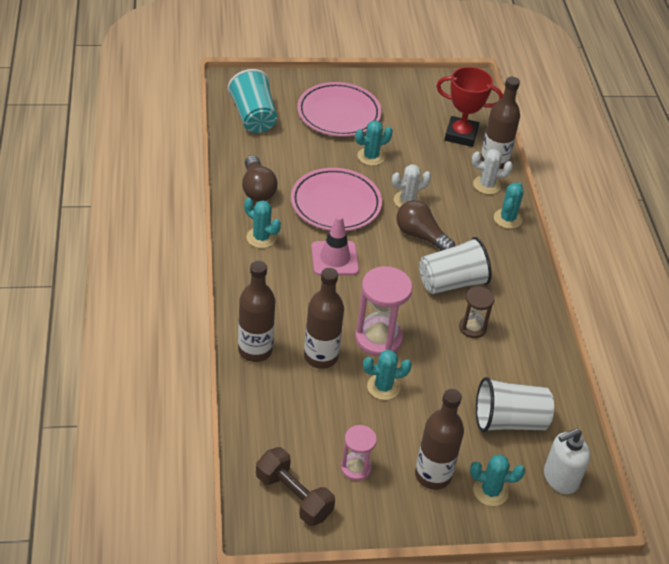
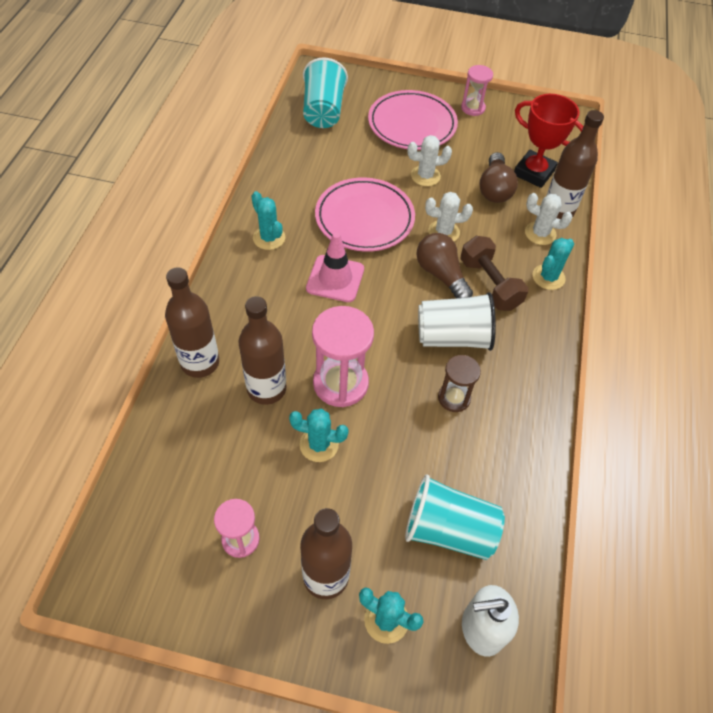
camera: 20 degrees right, 10 degrees up
brown light bulb [242,155,278,202] -> brown light bulb moved to [479,152,518,203]
brown dumbbell [256,447,335,526] -> brown dumbbell moved to [460,236,528,311]
turquoise cactus [355,121,393,166] -> white cactus [408,135,452,186]
white cup [476,377,554,432] -> turquoise cup [405,474,505,560]
none -> pink hourglass [461,65,493,116]

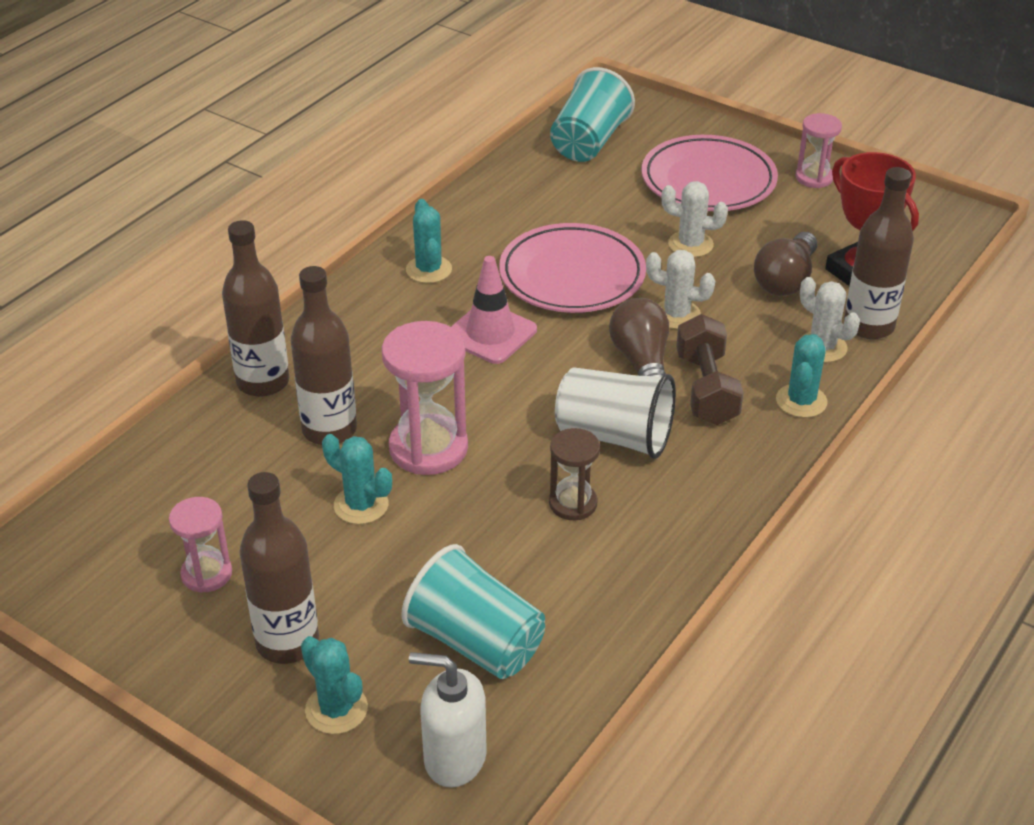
camera: 25 degrees right, 15 degrees down
turquoise cactus [533,238,574,290] -> turquoise cactus turned 45 degrees counterclockwise [776,334,828,418]

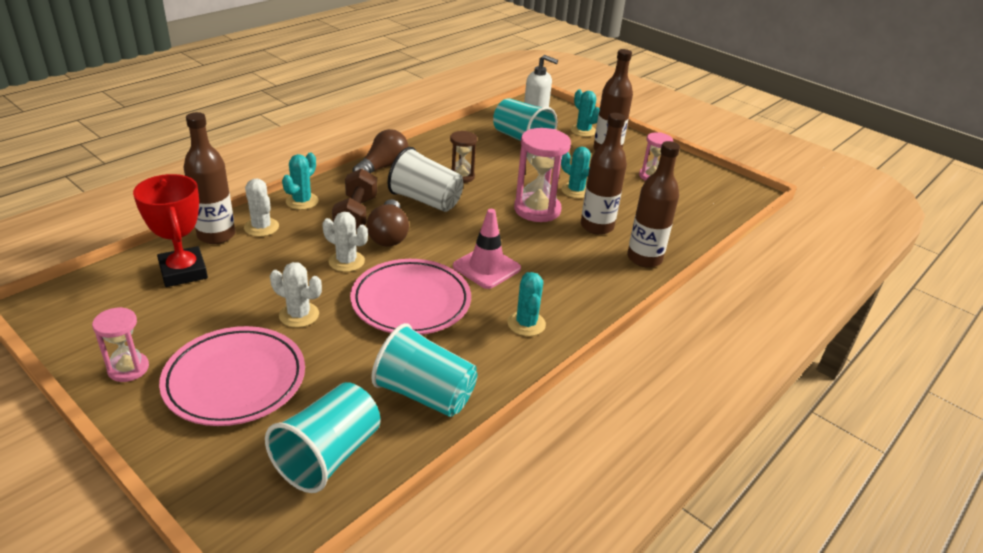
camera: 175 degrees left, 5 degrees down
brown light bulb [754,232,817,296] -> brown light bulb moved to [352,129,409,174]
none -> turquoise cup [371,323,477,417]

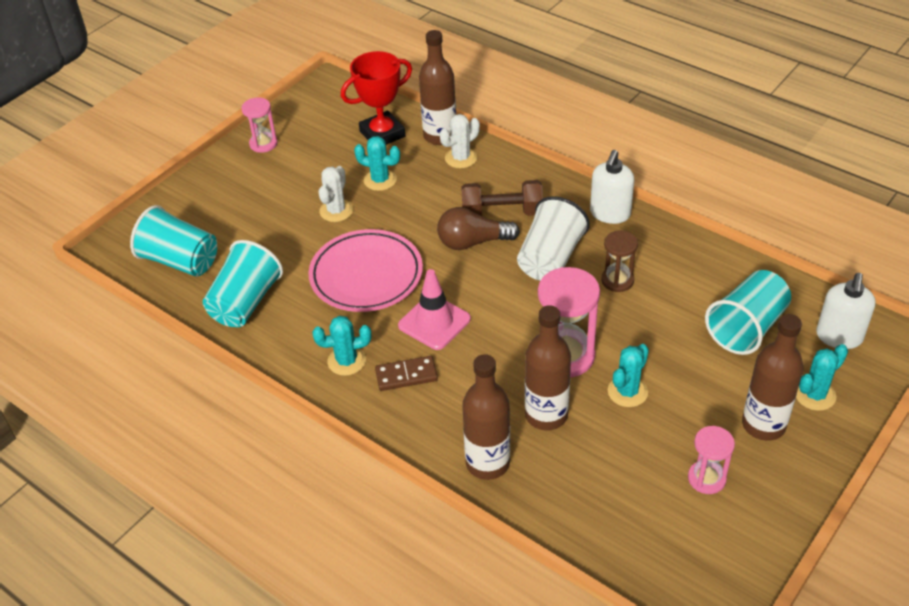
camera: 90 degrees right, 10 degrees up
pink plate [159,326,305,426] -> none
turquoise cactus [282,152,319,210] -> turquoise cactus moved to [354,136,400,191]
white cactus [322,212,368,272] -> none
brown light bulb [352,129,409,174] -> white soap dispenser [590,150,634,224]
none -> brown domino [375,356,438,391]

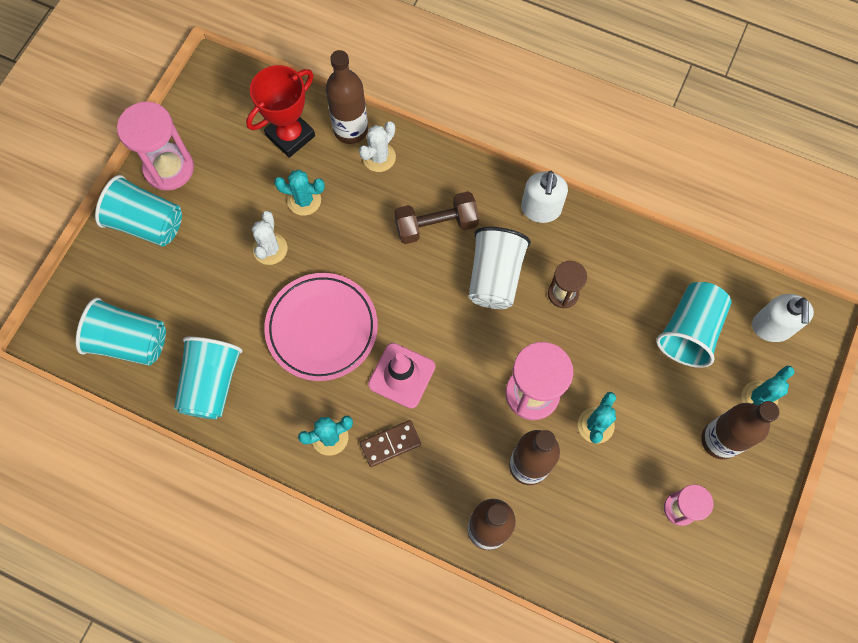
camera: 15 degrees left, 25 degrees up
pink hourglass [242,97,278,153] -> pink hourglass [117,102,194,191], size x1.70
brown light bulb [437,207,520,250] -> none
none -> turquoise cup [95,175,182,247]

